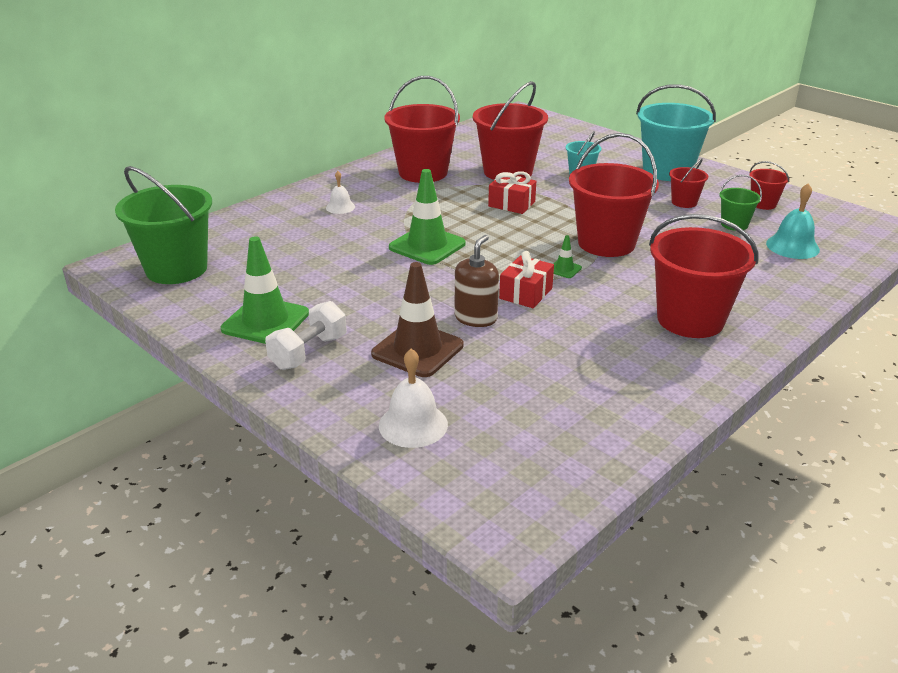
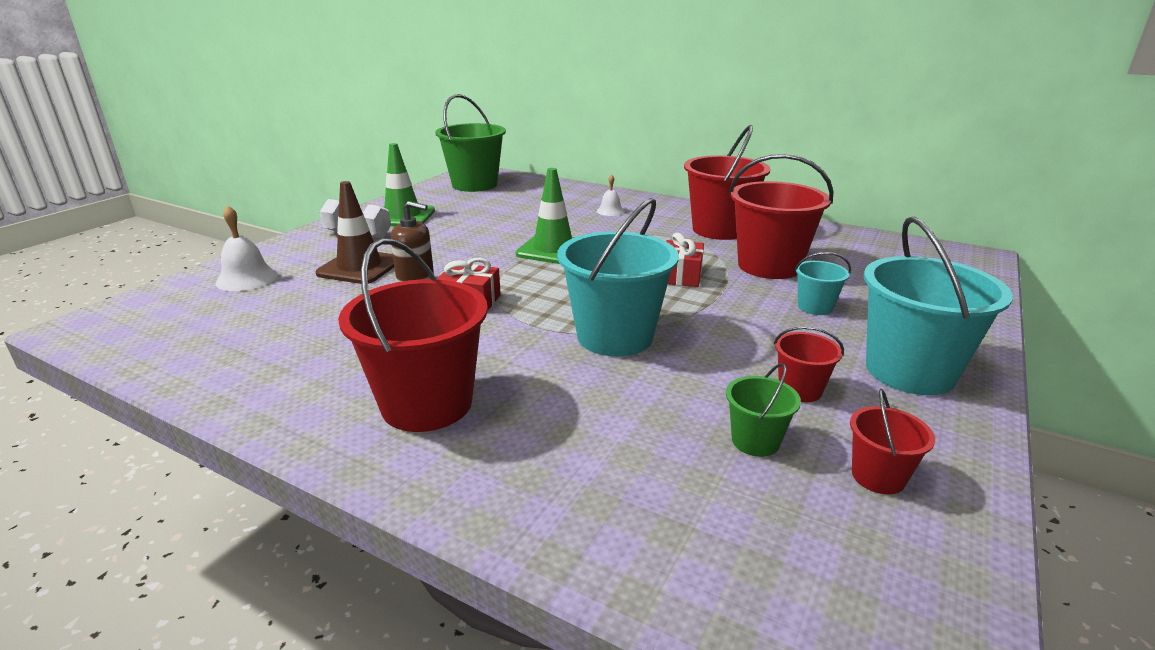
camera: 75 degrees right, 5 degrees down
green traffic cone [553,235,582,278] -> none
red bucket [569,133,659,257] -> turquoise bucket [557,198,679,356]
turquoise bell [766,183,820,259] -> none

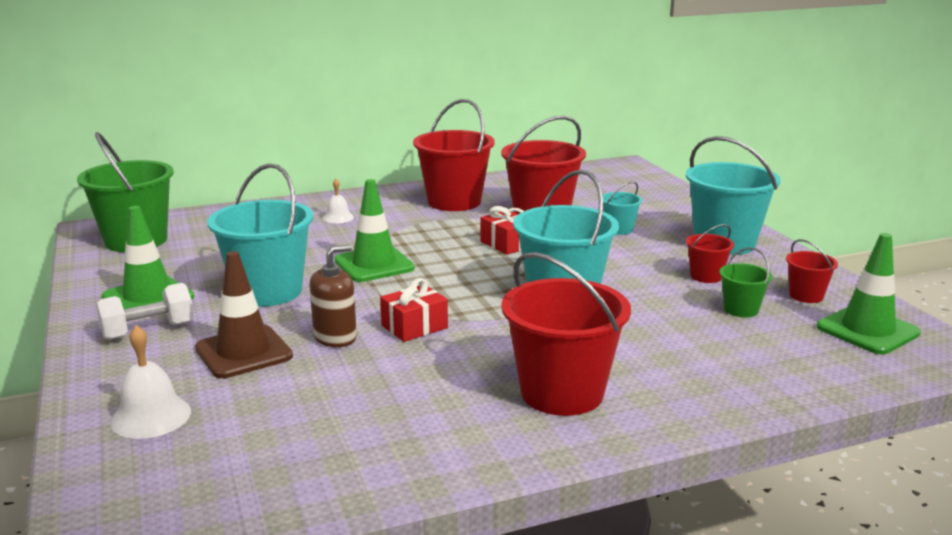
camera: 50 degrees left, 5 degrees down
none -> turquoise bucket [207,163,314,306]
none -> green traffic cone [817,233,921,354]

